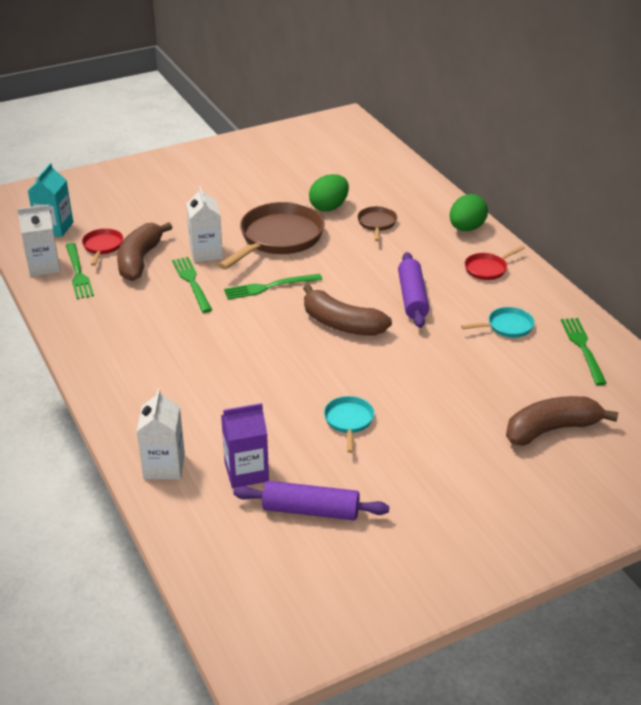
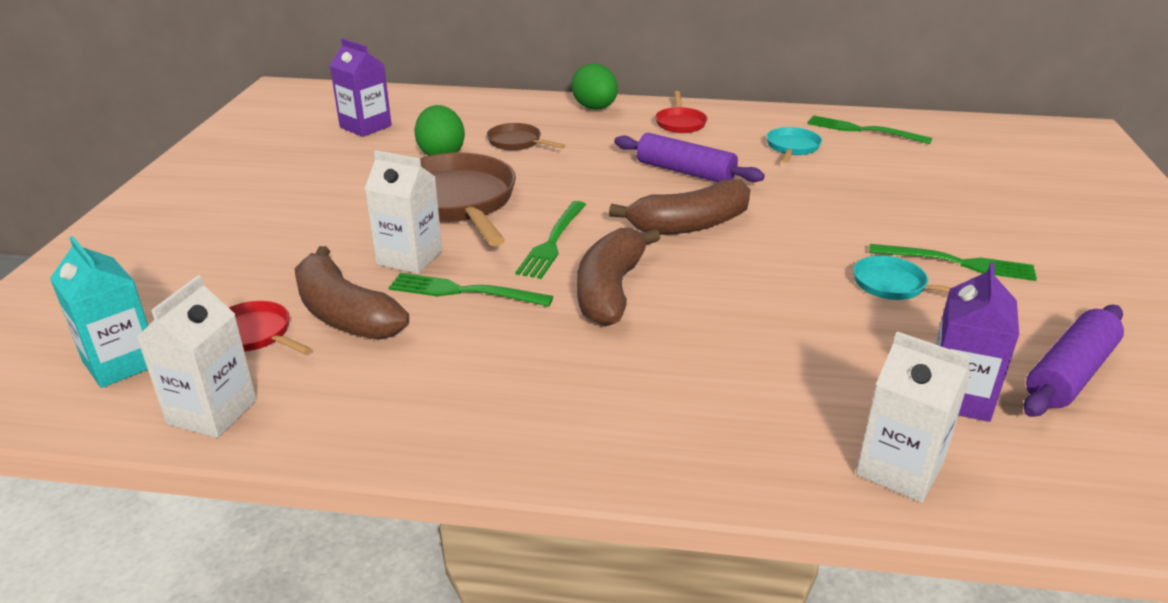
camera: 55 degrees left, 5 degrees down
green fork [66,243,94,299] -> green fork moved to [869,244,1037,281]
brown banana [506,396,619,446] -> brown banana moved to [577,228,661,327]
none -> purple carton [330,38,392,137]

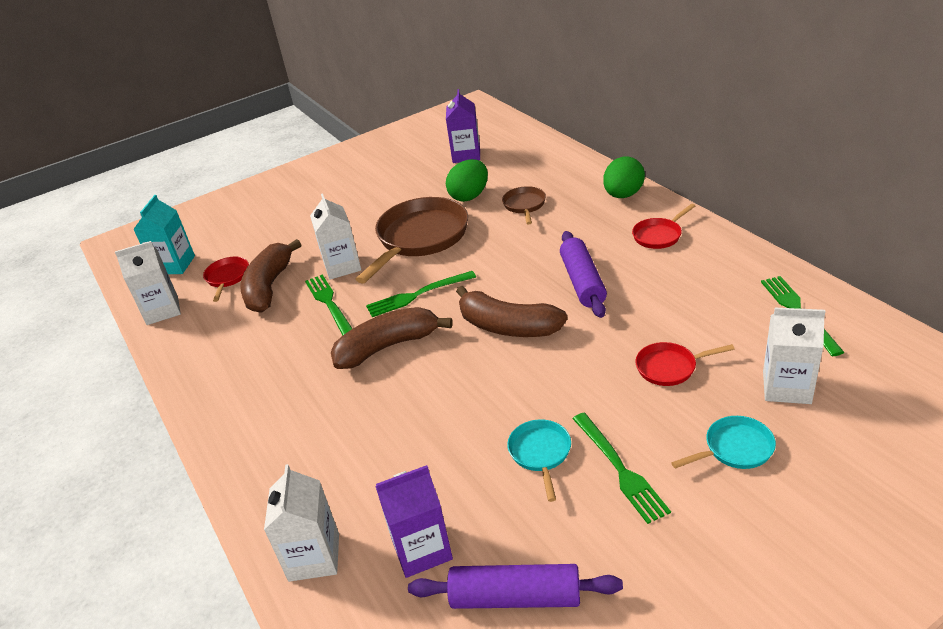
camera: 55 degrees right, 5 degrees up
turquoise pan [766,127,822,163] -> turquoise pan moved to [671,416,776,469]
none -> red pan [636,342,735,386]
none -> white carton [763,308,826,404]

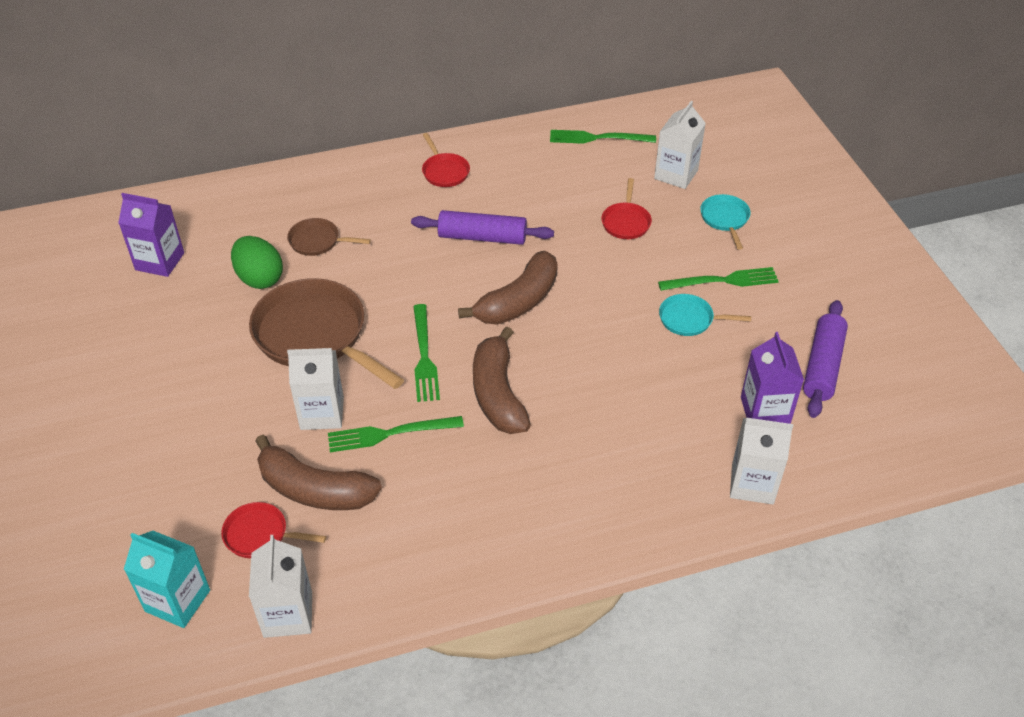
camera: 80 degrees left, 10 degrees up
green egg [603,156,645,198] -> none

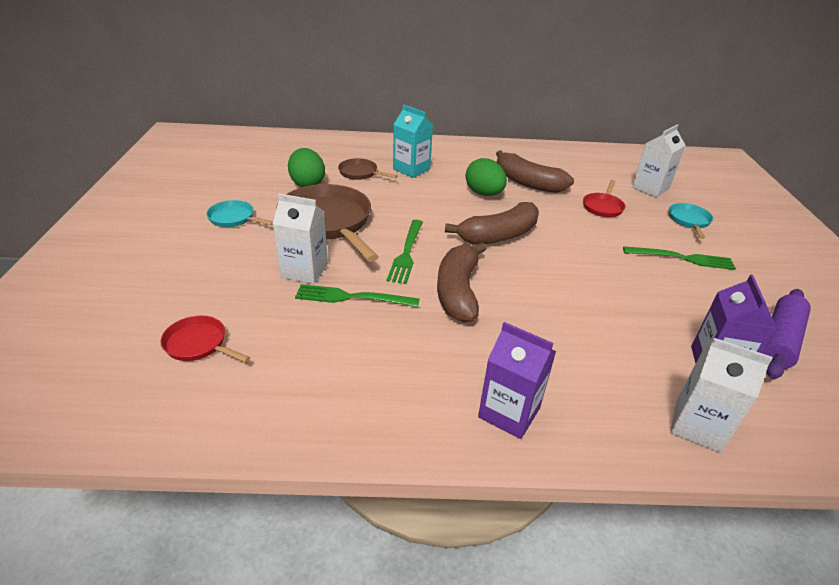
camera: 15 degrees right, 10 degrees down
purple carton [118,193,184,277] -> purple carton moved to [478,322,556,439]
turquoise carton [124,531,210,628] -> turquoise carton moved to [393,105,433,178]
white carton [249,535,312,638] -> none
brown banana [255,435,382,510] -> brown banana moved to [496,150,574,193]
purple rolling pin [411,210,554,245] -> green egg [466,158,507,196]
red pan [422,133,470,187] -> none
green fork [550,130,656,144] -> none
turquoise pan [659,294,751,336] -> turquoise pan moved to [206,200,273,227]

